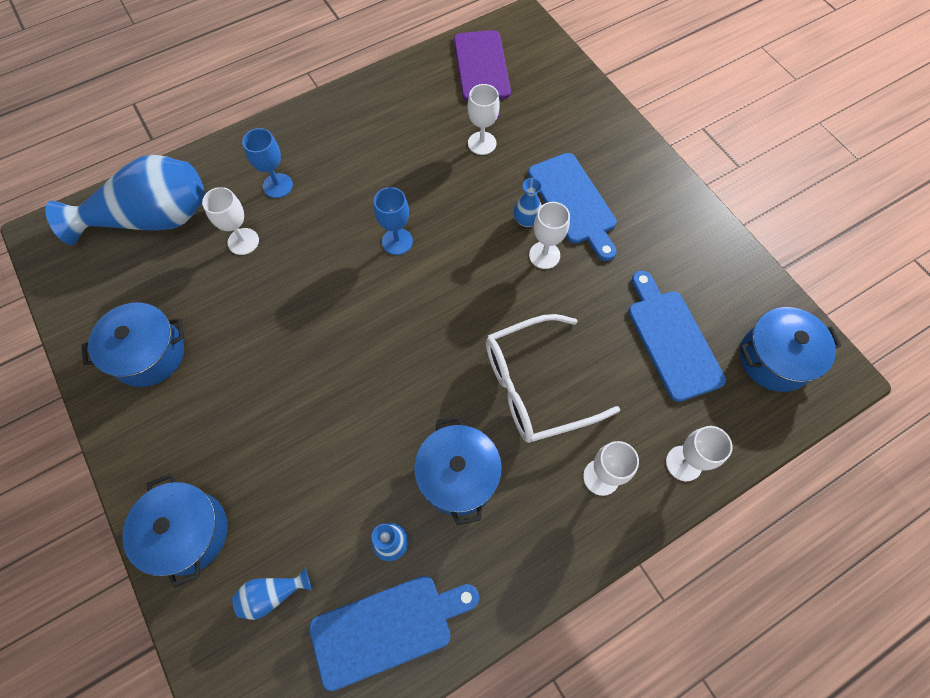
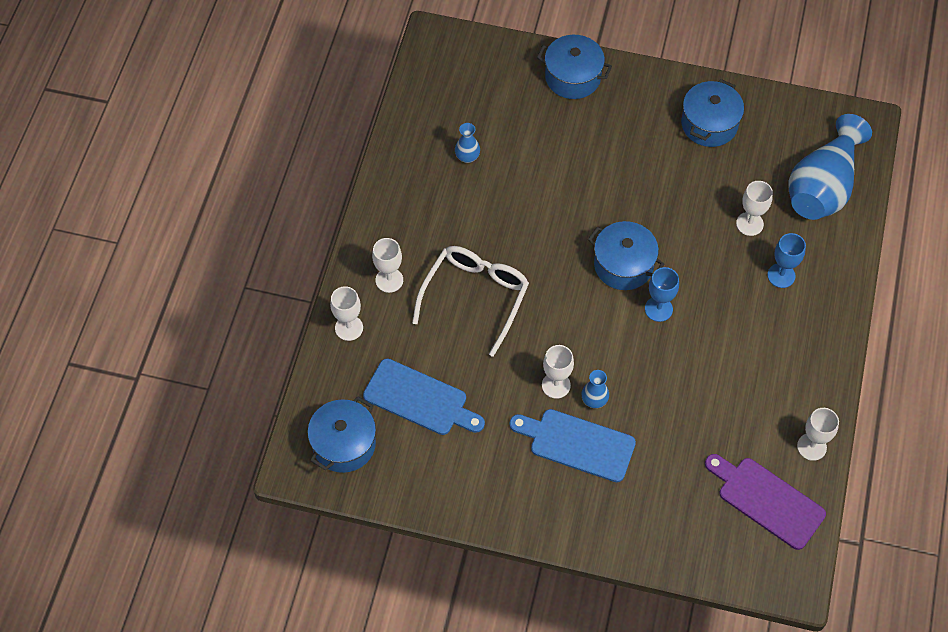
camera: 135 degrees right, 5 degrees down
blue vase [232,568,312,620] -> none
blue cutting board [309,576,479,691] -> none
blue pot [414,416,502,525] -> blue pot moved to [588,221,665,290]
white goblet [468,84,500,155] -> white goblet moved to [797,408,839,461]

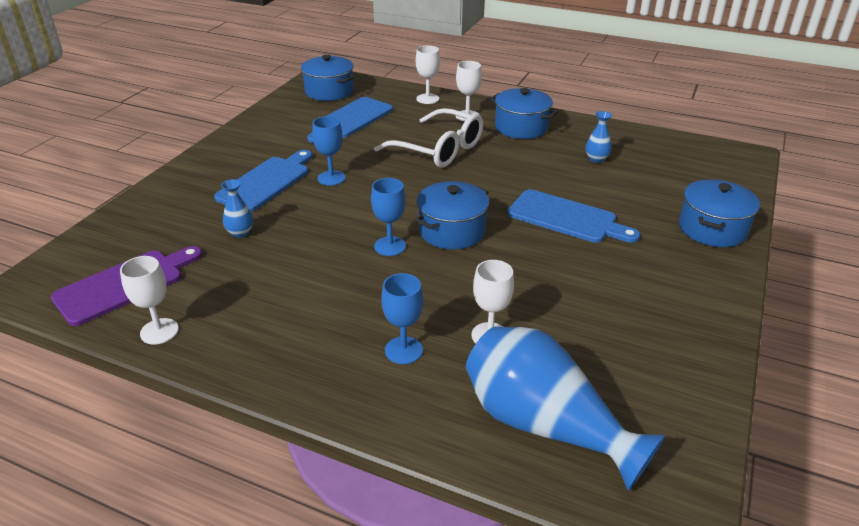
camera: 100 degrees right, 25 degrees down
white goblet [542,345,574,399] -> blue goblet [312,116,345,186]
blue vase [582,370,609,408] -> blue vase moved to [221,179,254,238]
blue pot [681,79,744,147] -> blue pot moved to [490,88,558,139]
none -> blue cutting board [508,189,640,243]

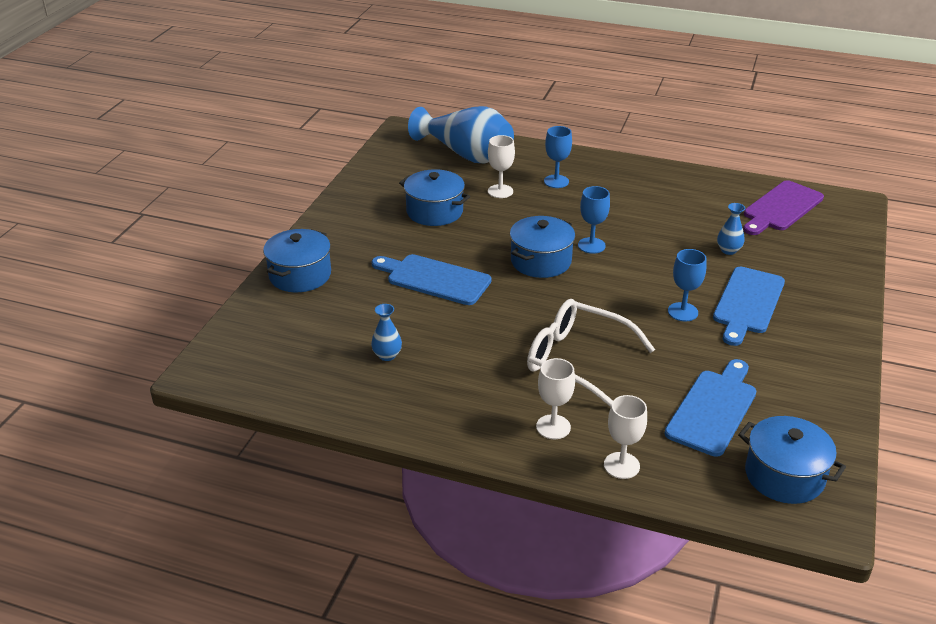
camera: 175 degrees right, 0 degrees up
white goblet [120,256,179,345] -> none
blue pot [490,88,558,139] -> blue pot moved to [399,169,470,226]

